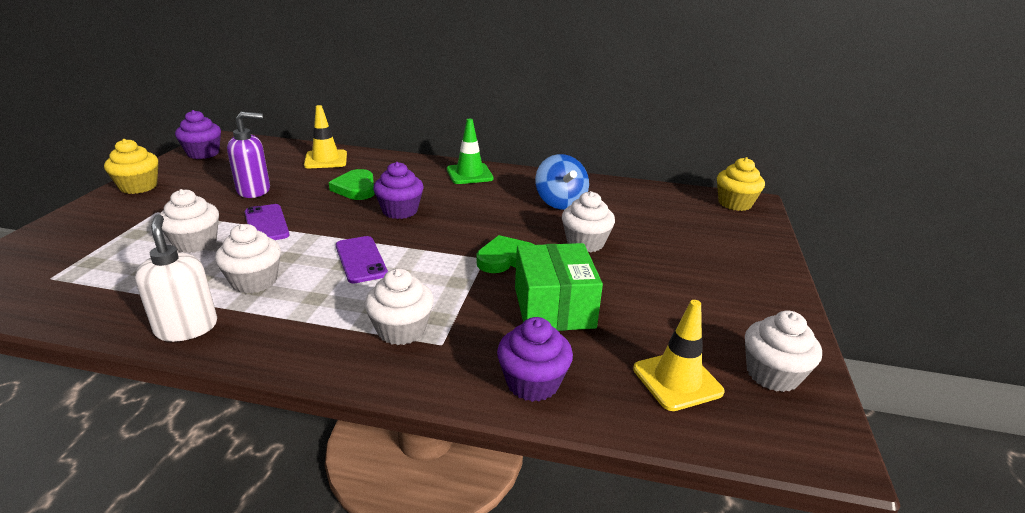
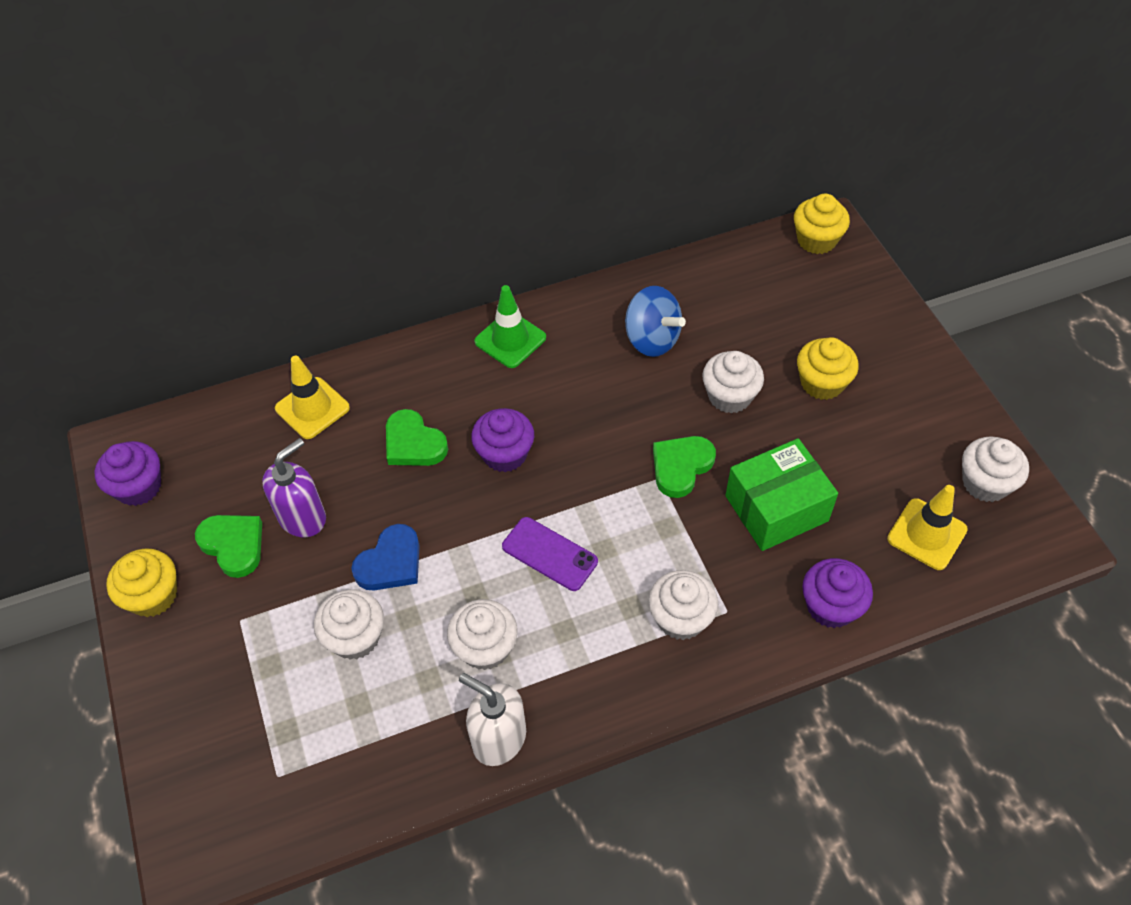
camera: 30 degrees left, 25 degrees up
purple phone [245,204,289,240] -> blue heart [351,524,420,590]
green box [515,243,603,331] -> green box turned 75 degrees counterclockwise [725,438,838,551]
none -> green heart [195,515,262,578]
none -> yellow cupcake [797,337,859,400]

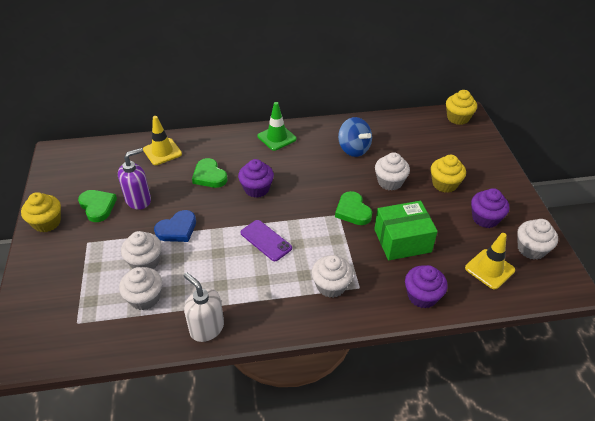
camera: 10 degrees right, 10 degrees down
purple cupcake [94,441,161,506] -> purple cupcake moved to [471,188,509,228]
white cupcake [447,599,517,670] -> white cupcake moved to [119,267,162,310]
green heart [653,436,716,498] -> green heart turned 75 degrees counterclockwise [335,191,372,225]

